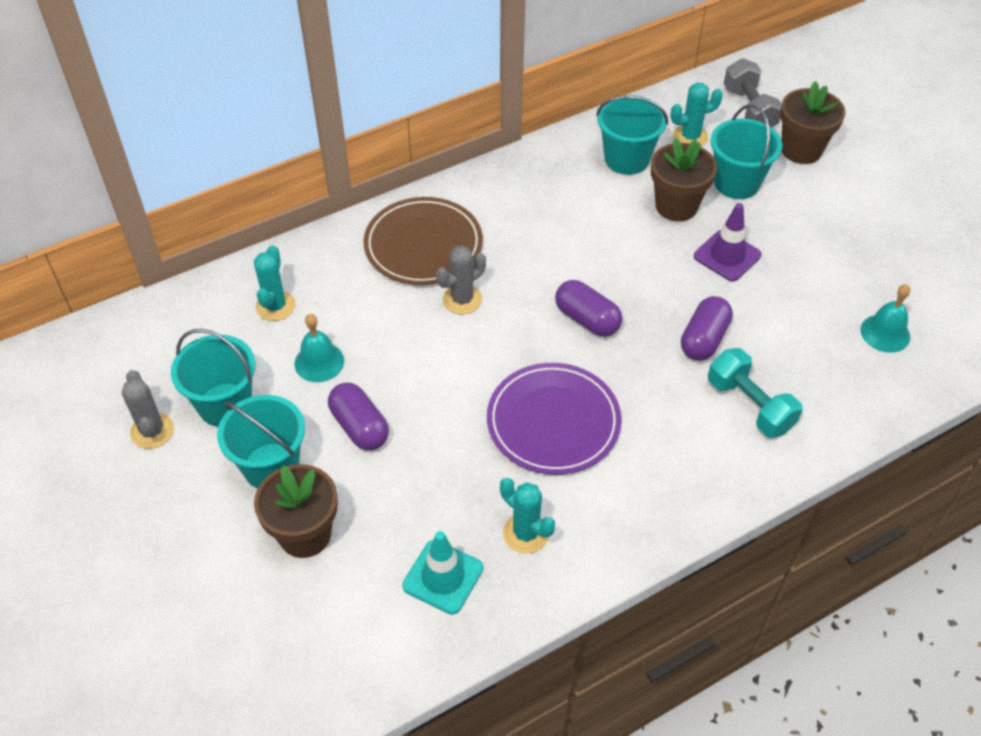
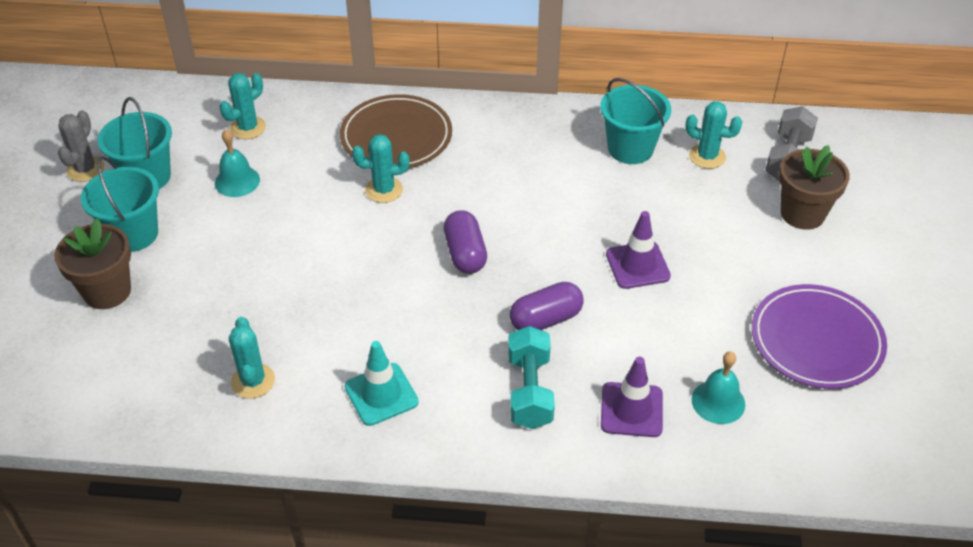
camera: 35 degrees right, 5 degrees down
purple capsule [328,383,389,450] -> none
turquoise traffic cone [402,531,483,615] -> turquoise traffic cone moved to [345,341,419,426]
grey cactus [436,245,486,314] -> turquoise cactus [352,134,410,203]
purple plate [487,363,621,474] -> purple plate moved to [752,284,887,389]
brown flower pot [651,138,717,221] -> none
turquoise bucket [711,104,783,199] -> none
none -> purple traffic cone [601,357,663,437]

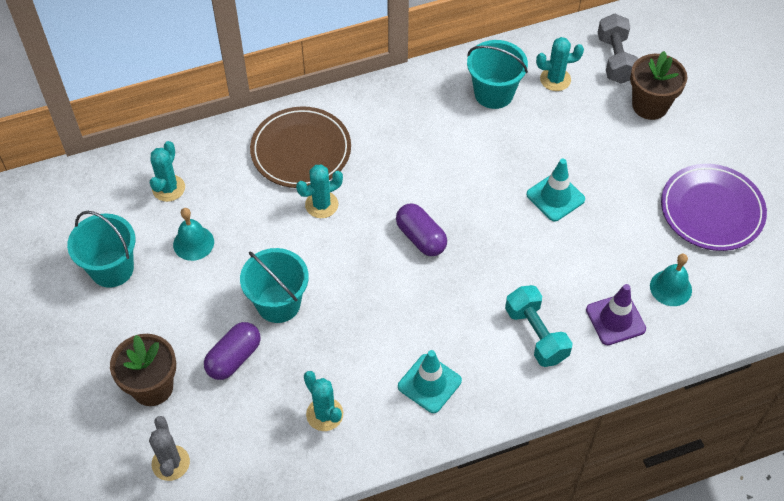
camera: 25 degrees left, 10 degrees up
grey cactus [58,110,104,182] -> grey cactus moved to [149,416,190,481]
turquoise bucket [81,156,159,252] -> turquoise bucket moved to [240,248,309,323]
purple capsule [510,282,584,330] -> purple capsule moved to [204,322,261,380]
purple traffic cone [606,211,671,289] -> turquoise traffic cone [527,159,585,221]

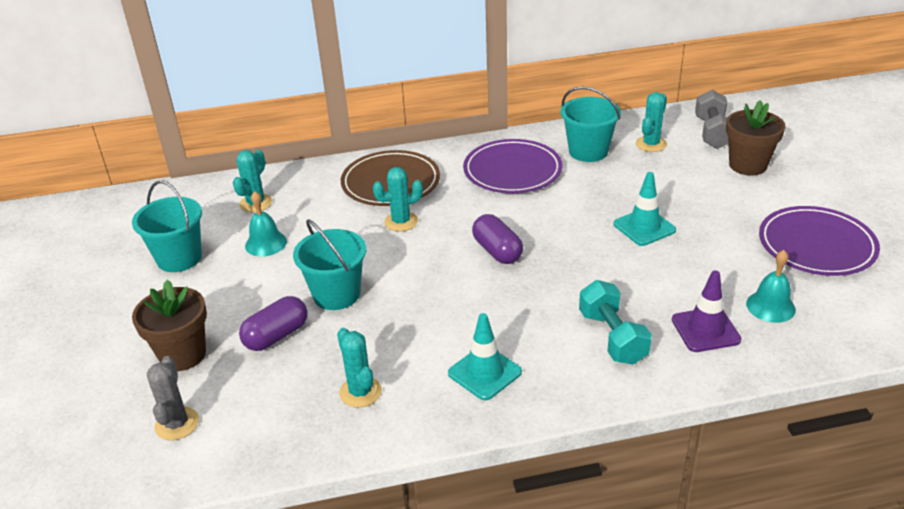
camera: 10 degrees right, 20 degrees down
turquoise cactus [536,37,584,91] -> turquoise cactus turned 60 degrees counterclockwise [636,92,667,152]
none -> purple plate [463,139,562,193]

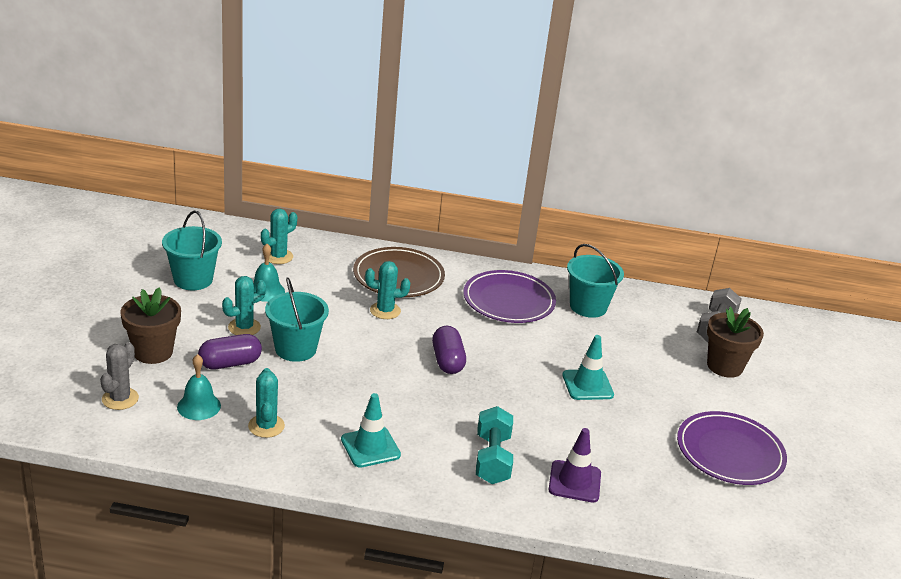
camera: 15 degrees right, 5 degrees down
turquoise cactus [636,92,667,152] -> turquoise cactus moved to [222,276,266,335]
turquoise bell [746,250,796,323] -> turquoise bell moved to [177,354,221,420]

